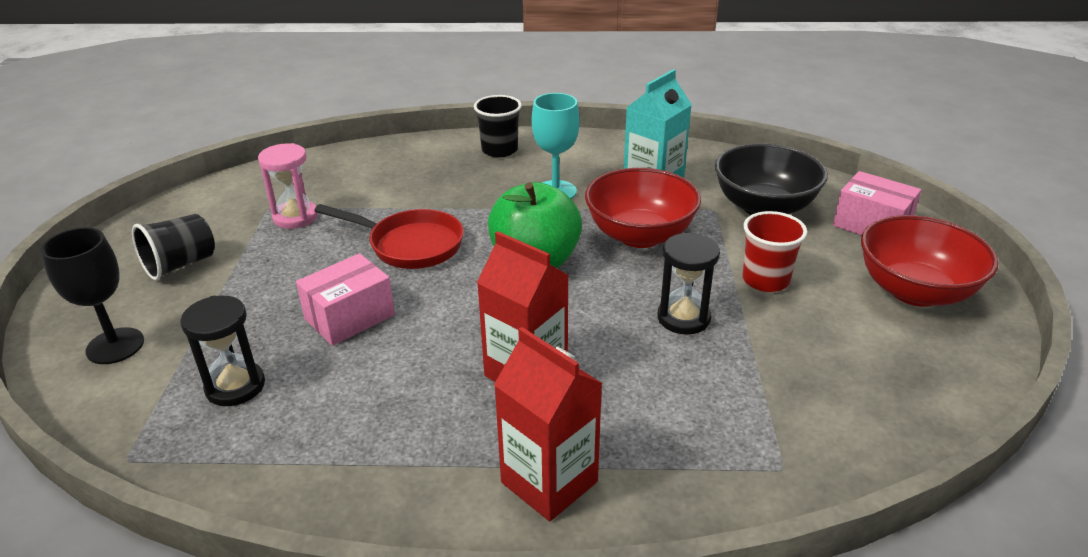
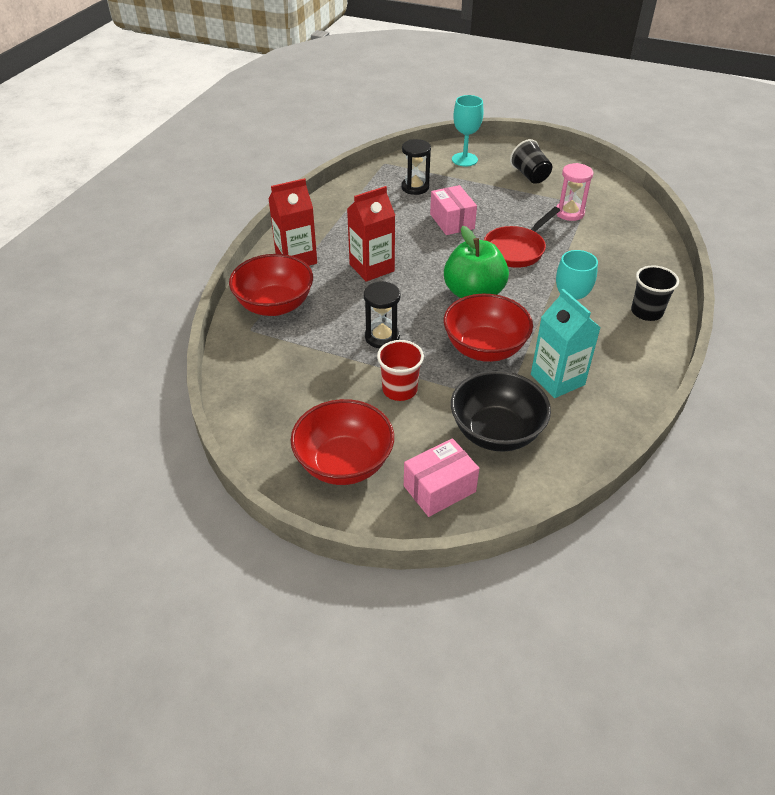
camera: 110 degrees right, 10 degrees up
black goblet [41,227,144,364] -> turquoise goblet [452,95,483,167]
none -> red bowl [229,254,313,316]

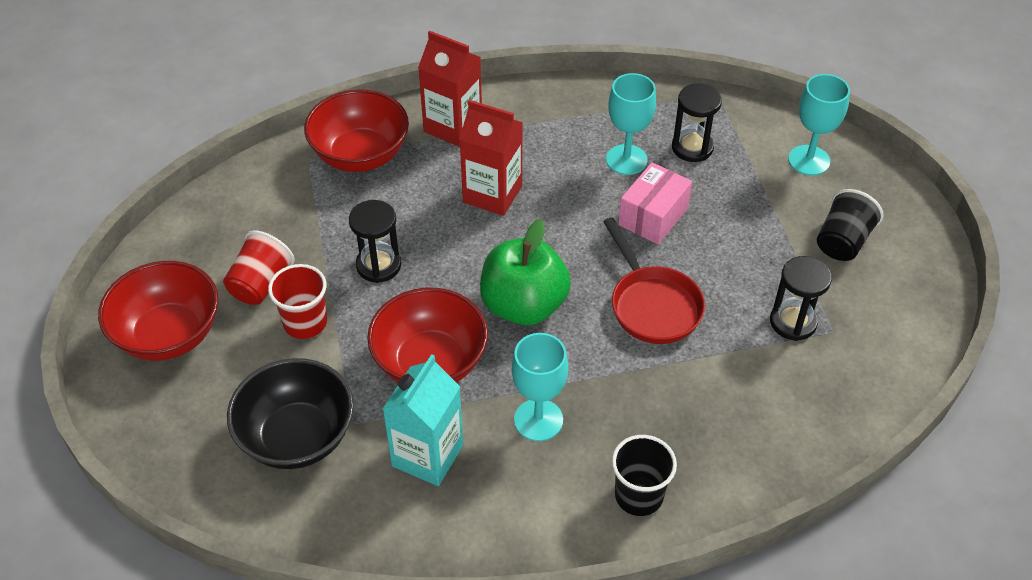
camera: 55 degrees right, 5 degrees up
pink box [404,438,479,517] -> none
red pan [484,207,560,268] -> red pan turned 120 degrees counterclockwise [603,217,705,344]
pink hourglass [556,163,593,221] -> black hourglass [770,256,832,341]
none -> red cup [223,230,295,305]
none -> turquoise goblet [606,73,656,175]

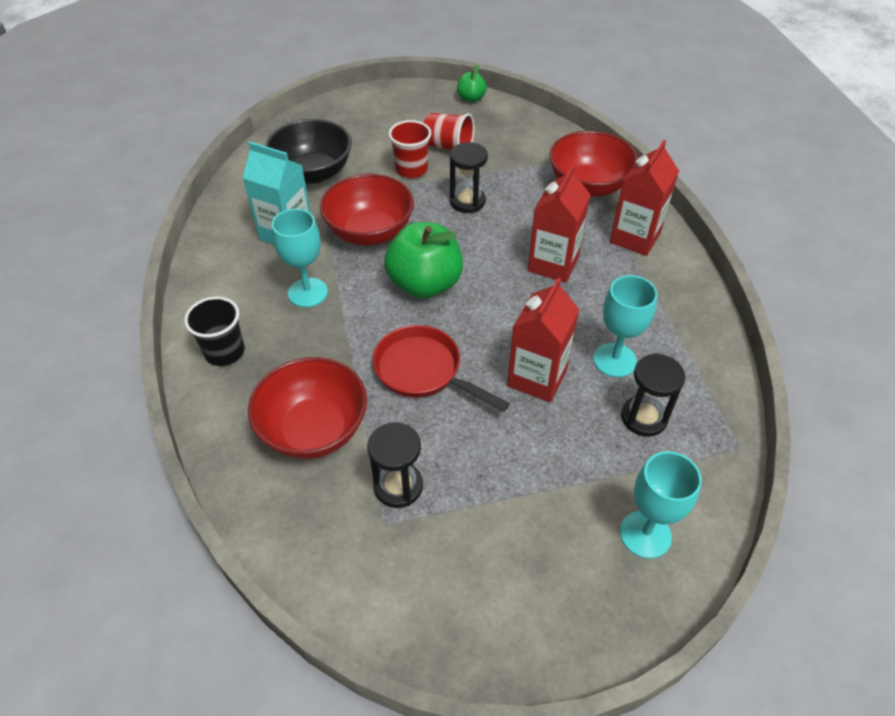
camera: 90 degrees right, 0 degrees up
red bowl [98,261,218,361] -> red bowl moved to [248,357,367,459]
red pan [603,217,705,344] -> red pan turned 60 degrees clockwise [373,325,510,412]
pink box [618,162,692,245] -> red carton [507,278,579,403]
black cup [817,189,883,261] -> none
none -> green apple [457,65,487,103]

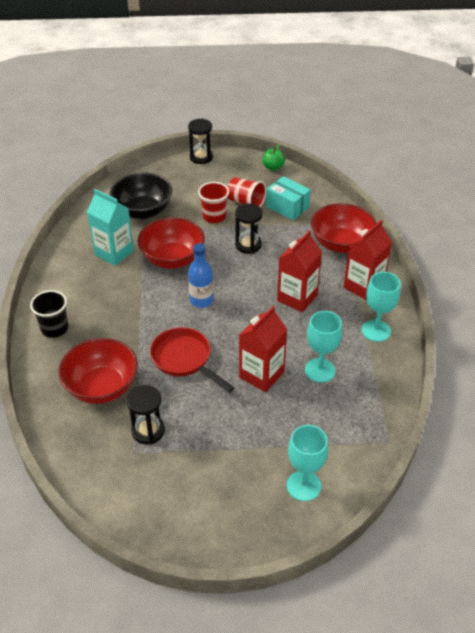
camera: 10 degrees right, 5 degrees down
turquoise goblet [272,209,328,307] -> turquoise goblet moved to [362,272,401,342]
green apple [384,222,463,299] -> blue bottle [188,243,214,308]
black hourglass [621,353,685,437] -> black hourglass moved to [188,118,213,164]
none -> turquoise box [266,176,311,220]

